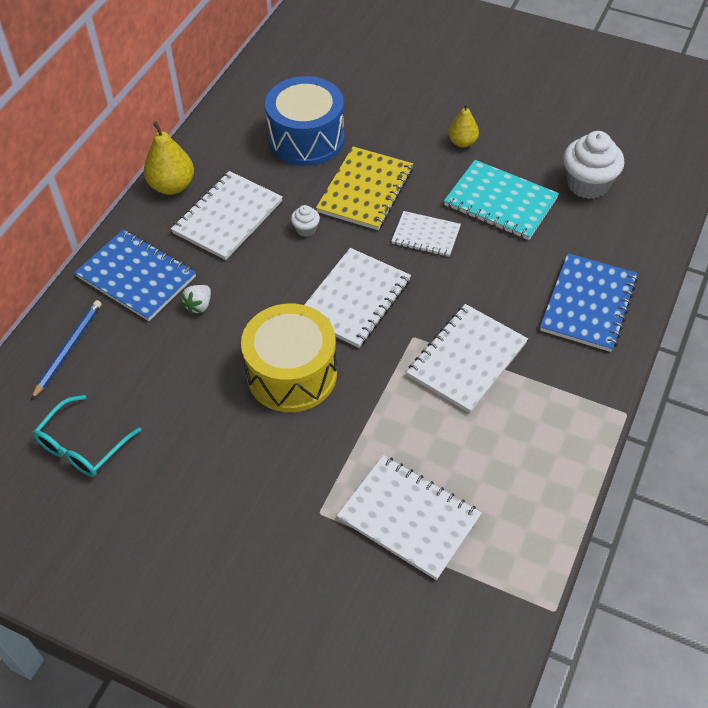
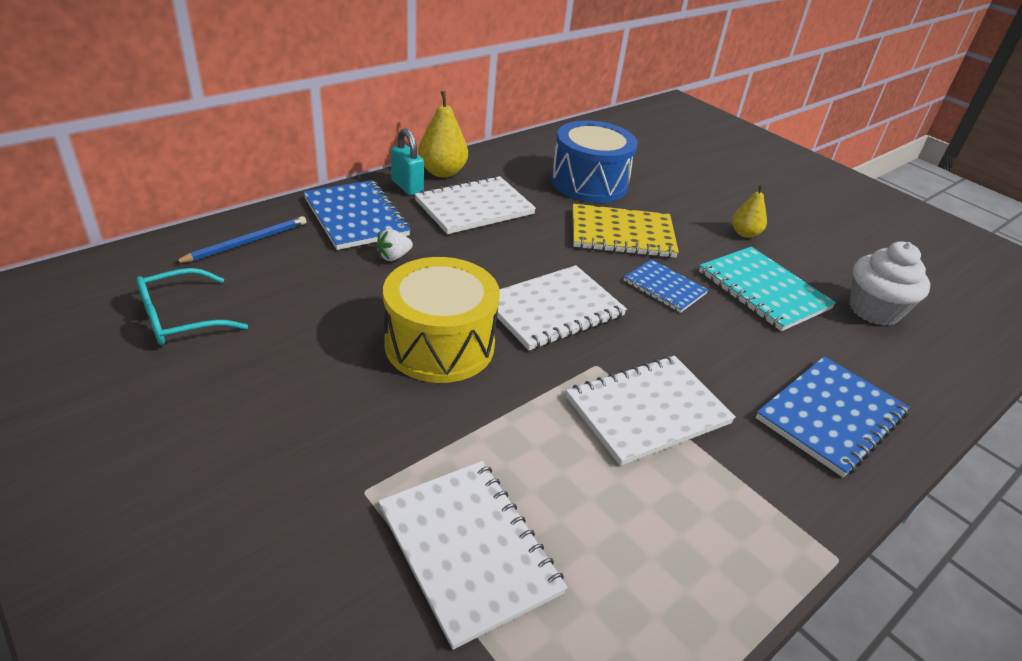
camera: 20 degrees right, 15 degrees down
white cupcake [291,205,320,237] -> none
yellow notebook [316,147,413,230] -> yellow notebook turned 45 degrees clockwise [573,204,679,258]
white notebook [392,211,461,257] -> blue notebook [623,259,708,313]
none -> turquoise padlock [391,128,424,195]

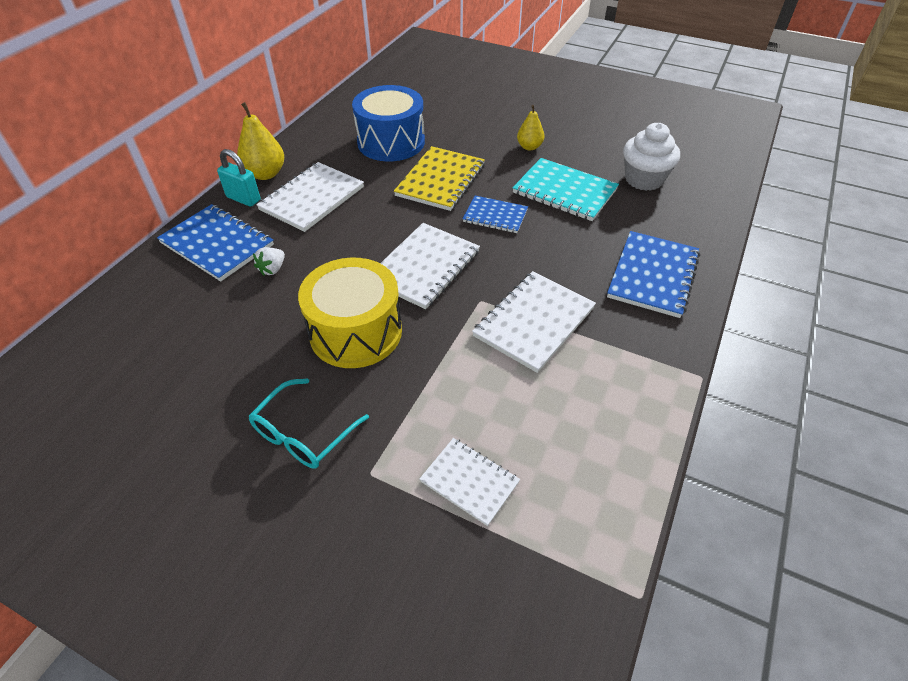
camera: 20 degrees left, 10 degrees up
turquoise glasses [136,268,248,345] -> turquoise glasses moved to [248,378,369,469]
blue pencil [174,216,306,263] -> none
white notebook [378,461,568,650] -> white notebook [419,438,520,526], size x0.62
yellow notebook [573,204,679,258] -> yellow notebook turned 45 degrees counterclockwise [394,146,485,211]

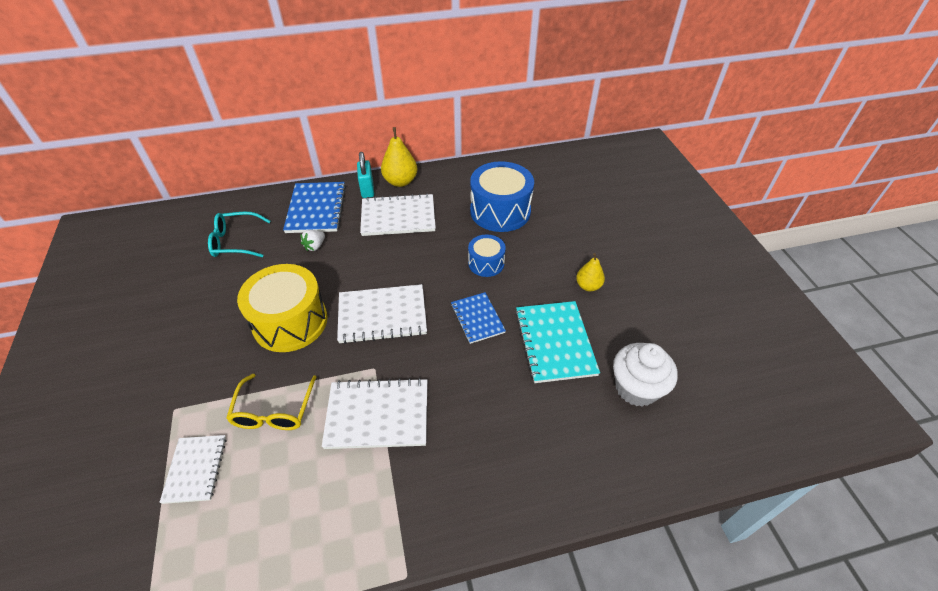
camera: 50 degrees right, 0 degrees up
turquoise glasses [248,378,369,469] -> turquoise glasses moved to [208,212,270,257]
white strawberry [253,247,285,276] -> white strawberry turned 45 degrees counterclockwise [300,230,325,251]
yellow notebook [394,146,485,211] -> blue drum [468,235,506,277]
blue notebook [607,231,700,318] -> none
none -> yellow glasses [226,374,316,430]

